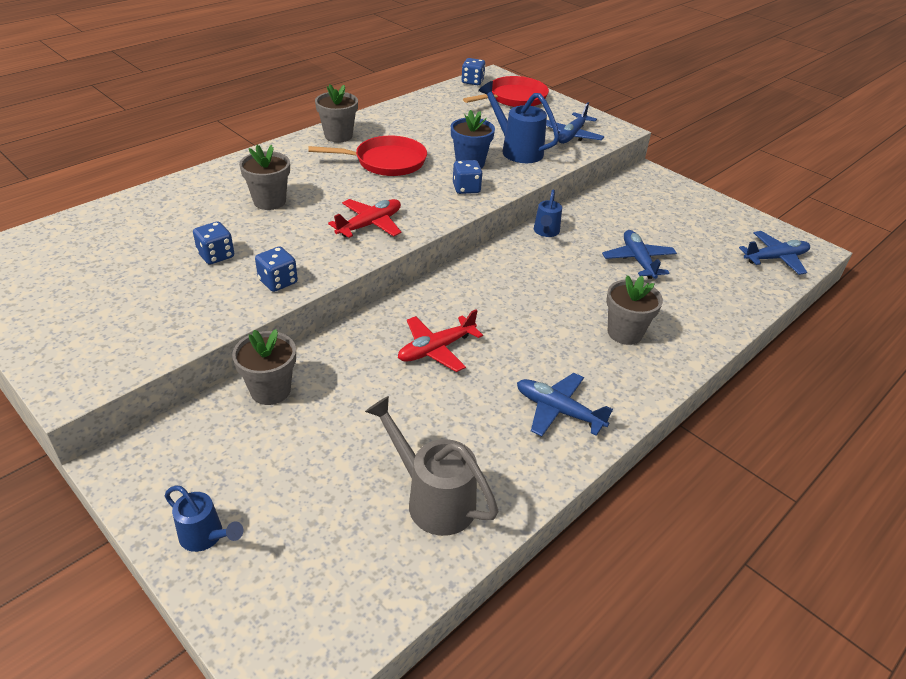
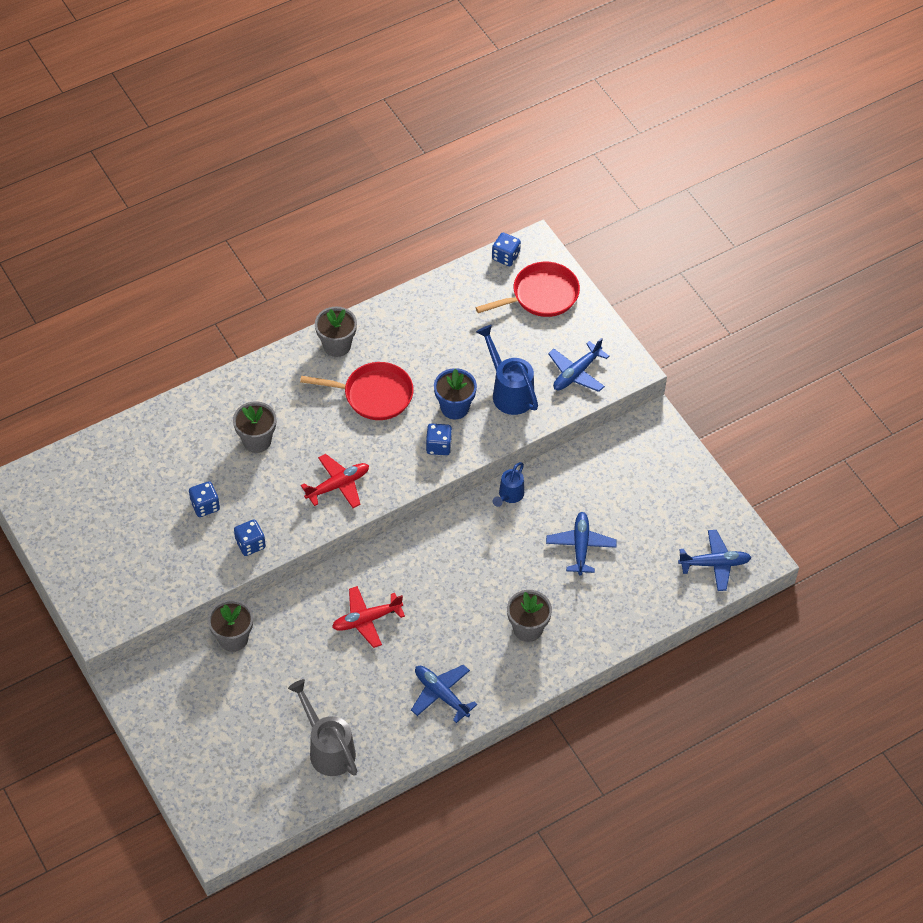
camera: 15 degrees right, 15 degrees up
blue watering can [165,485,243,552] -> none

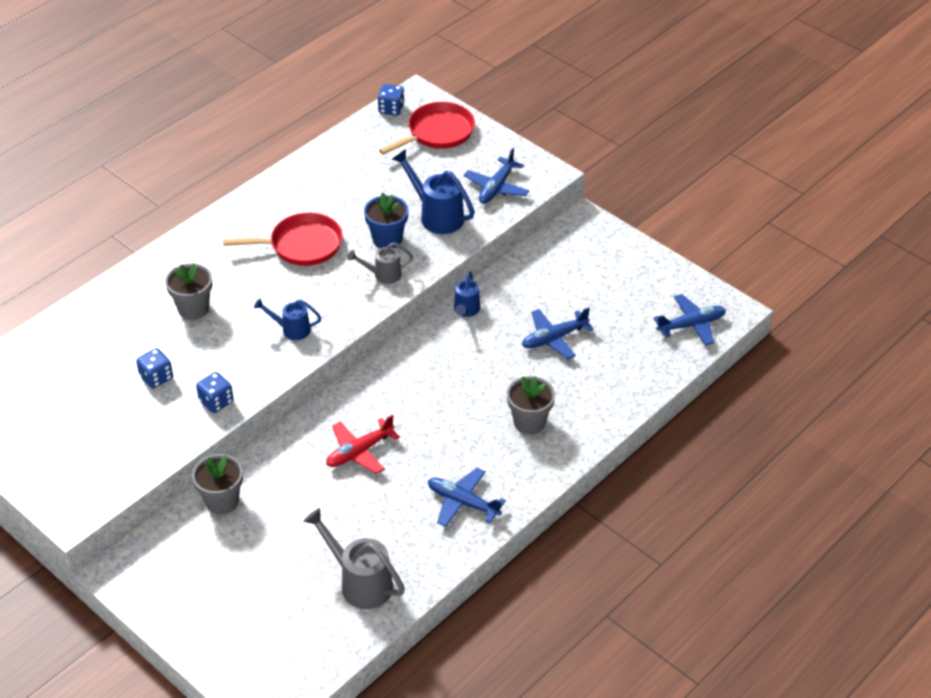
camera: 15 degrees left, 10 degrees down
red plane [301,454,369,508] -> blue watering can [254,299,321,340]
grey flower pot [315,307,357,357] -> none
blue dice [426,424,452,455] -> grey watering can [348,242,413,284]
blue plane [546,512,617,575] -> blue plane turned 105 degrees counterclockwise [522,307,593,359]

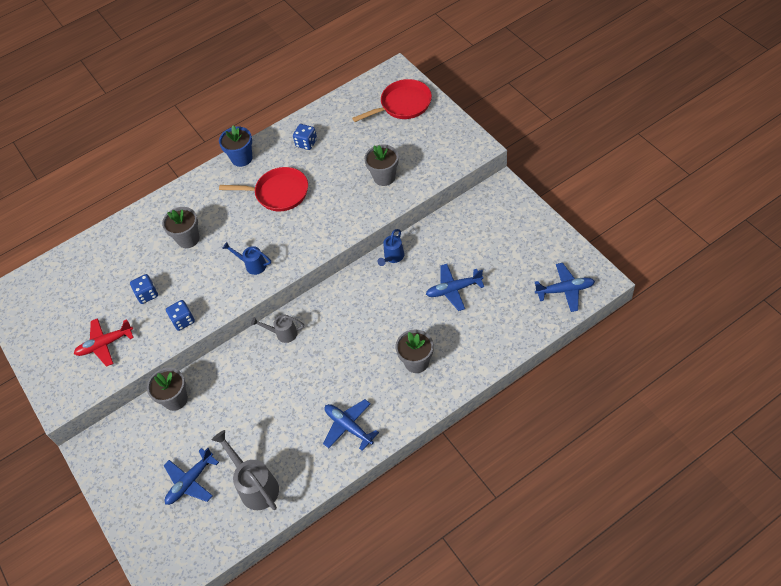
camera: 20 degrees right, 10 degrees up
red plane [326,415,400,474] -> red plane moved to [74,318,134,367]
grey watering can [348,242,413,284] -> grey watering can moved to [251,315,304,343]
blue flower pot [364,192,409,248] -> blue flower pot moved to [219,125,253,167]
blue dice [378,84,405,116] -> blue dice moved to [293,124,317,150]
blue watering can [392,149,475,234] -> grey flower pot [364,145,399,186]
blue plane [464,148,529,204] -> blue plane moved to [163,448,219,505]

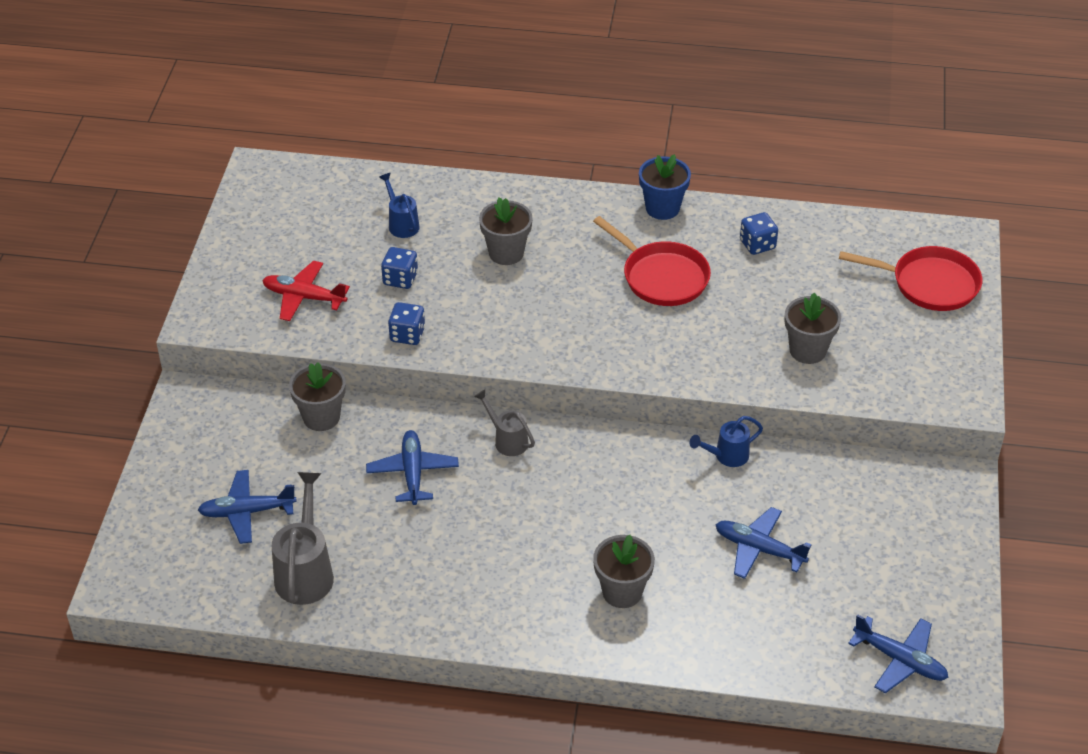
camera: 35 degrees right, 10 degrees down
blue watering can [222,242,271,275] -> blue watering can moved to [379,173,420,238]
blue plane [323,399,379,451] -> blue plane moved to [366,430,459,505]

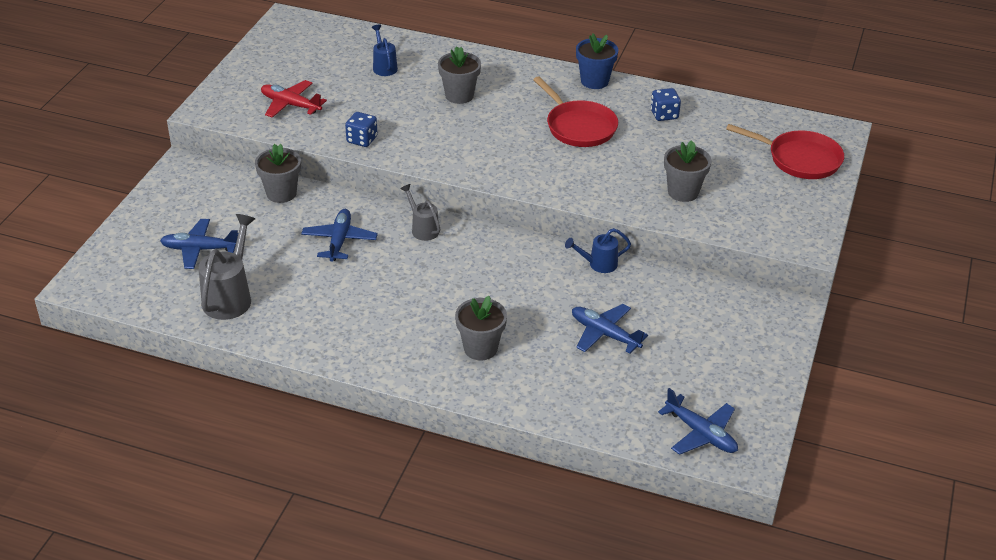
camera: 10 degrees right, 5 degrees down
blue dice [381,247,418,289] -> none

